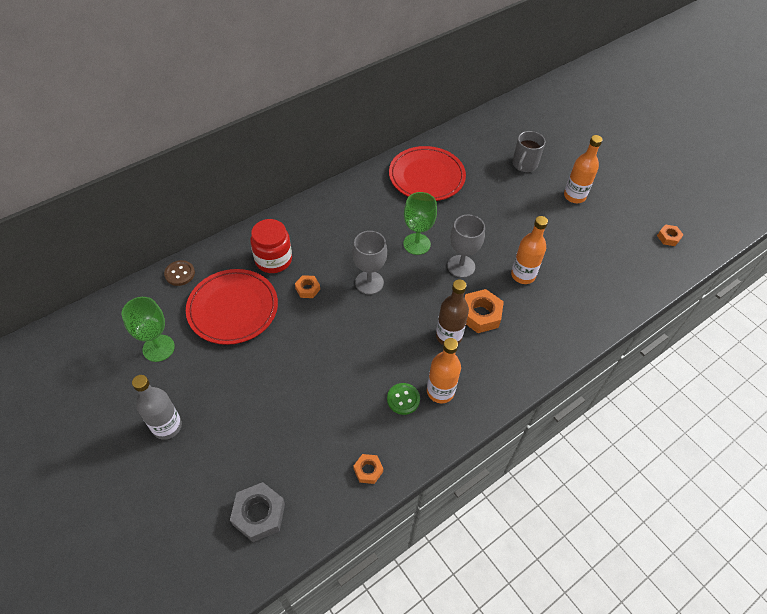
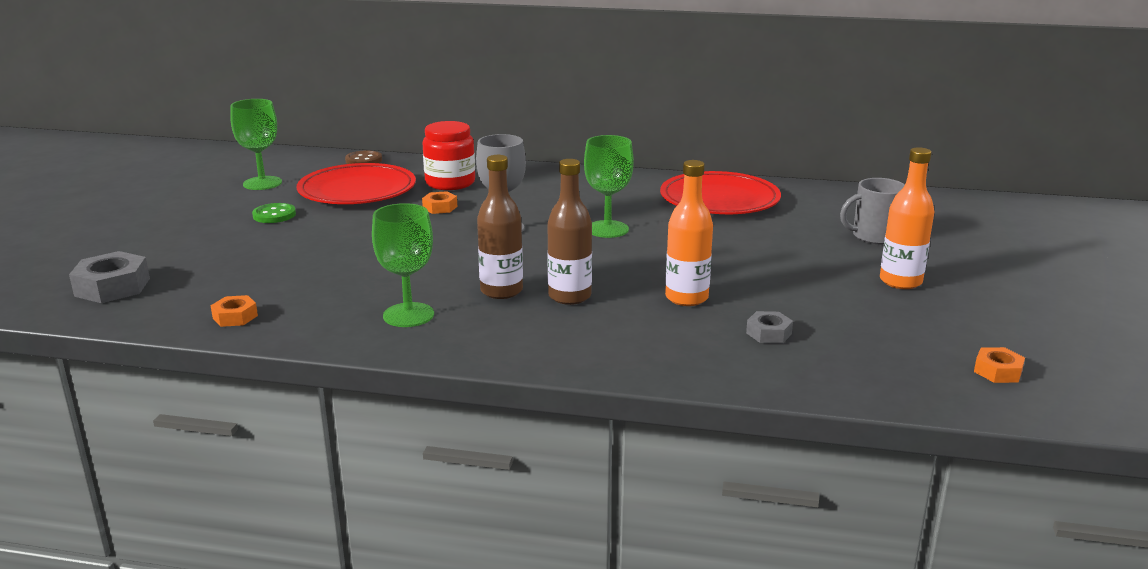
camera: 50 degrees right, 30 degrees down
grey bottle [132,375,182,440] -> none
green button [387,383,420,415] -> green button moved to [252,203,296,223]
orange bottle [427,338,461,403] -> green goblet [372,203,434,327]
grey goblet [447,215,485,278] -> none
orange nut [464,289,504,333] -> brown bottle [547,159,592,305]
none -> grey nut [746,311,793,343]

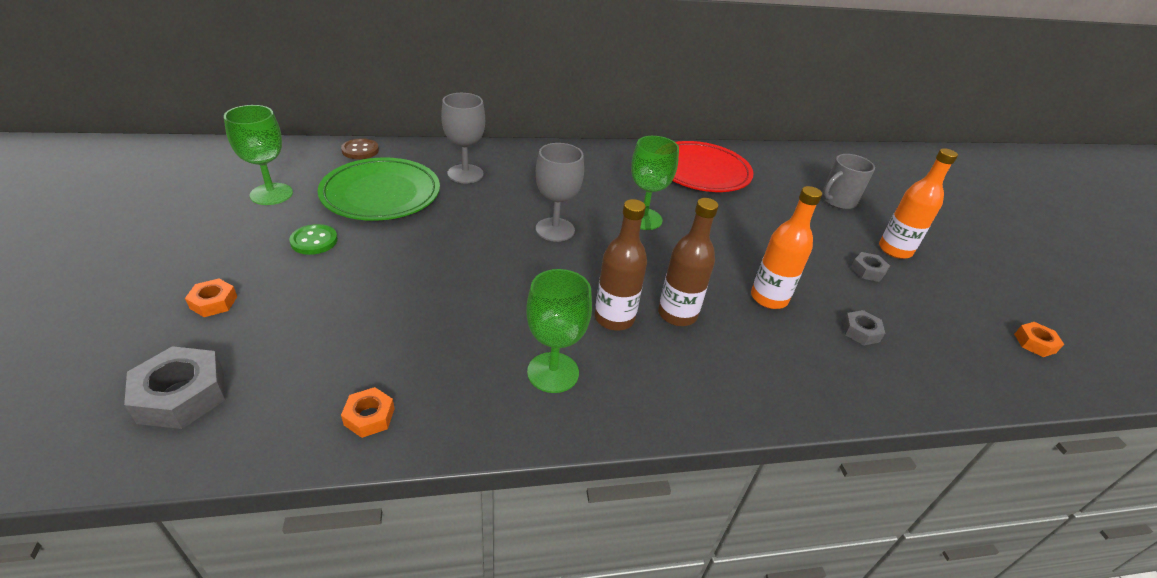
camera: 25 degrees left, 15 degrees up
red plate [297,163,416,204] -> green plate [317,157,440,221]
red jar [422,121,475,190] -> grey goblet [441,93,485,183]
orange nut [422,191,457,214] -> orange nut moved to [185,279,237,317]
none -> grey nut [851,252,890,282]

